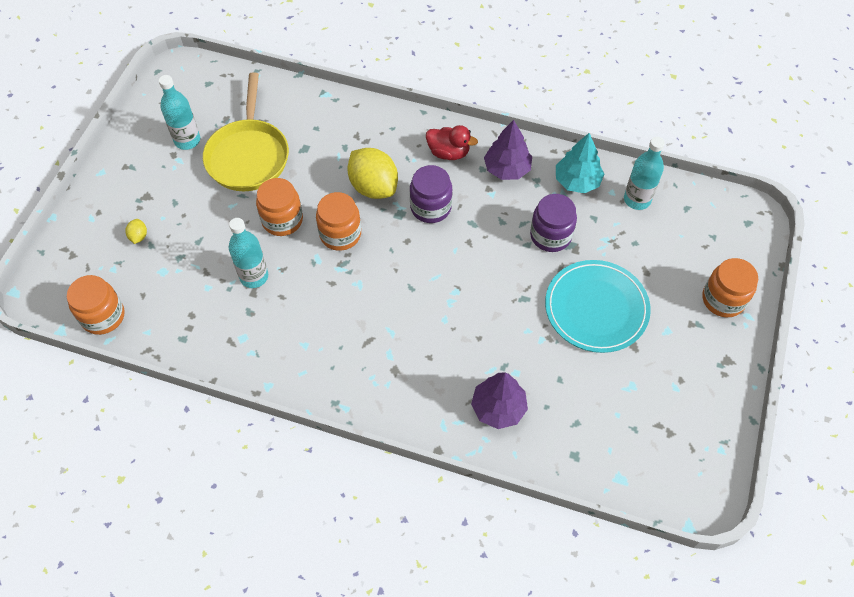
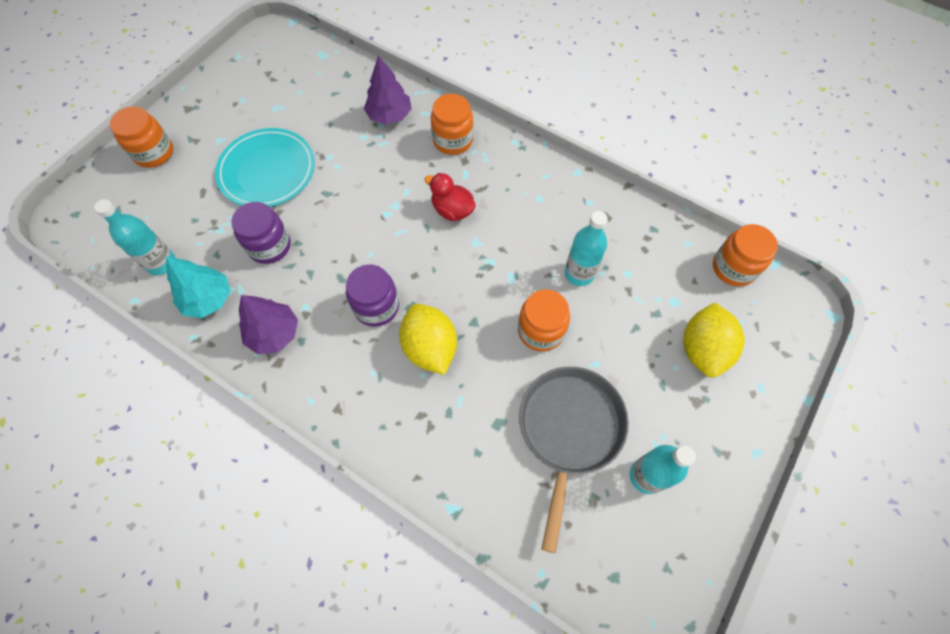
camera: 165 degrees left, 5 degrees up
yellow lemon [125,219,147,244] -> yellow lemon [683,302,745,378], size x2.36
yellow pan [203,72,289,191] -> grey pan [519,367,629,553]
orange jar [316,192,361,251] -> orange jar moved to [431,94,473,155]
red duck [426,125,478,160] -> red duck moved to [424,173,476,221]

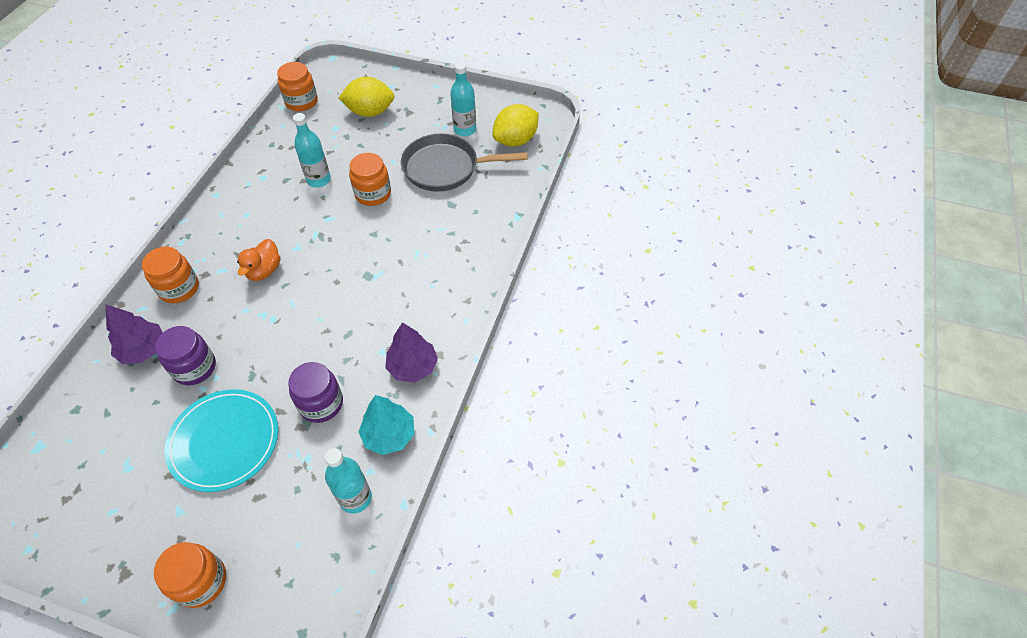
camera: 105 degrees left, 10 degrees down
purple jar [346,264,399,327] -> purple jar moved to [155,326,216,385]
yellow lemon [399,304,457,375] -> yellow lemon moved to [492,104,539,147]
red duck [424,173,476,221] -> orange duck [237,239,281,281]

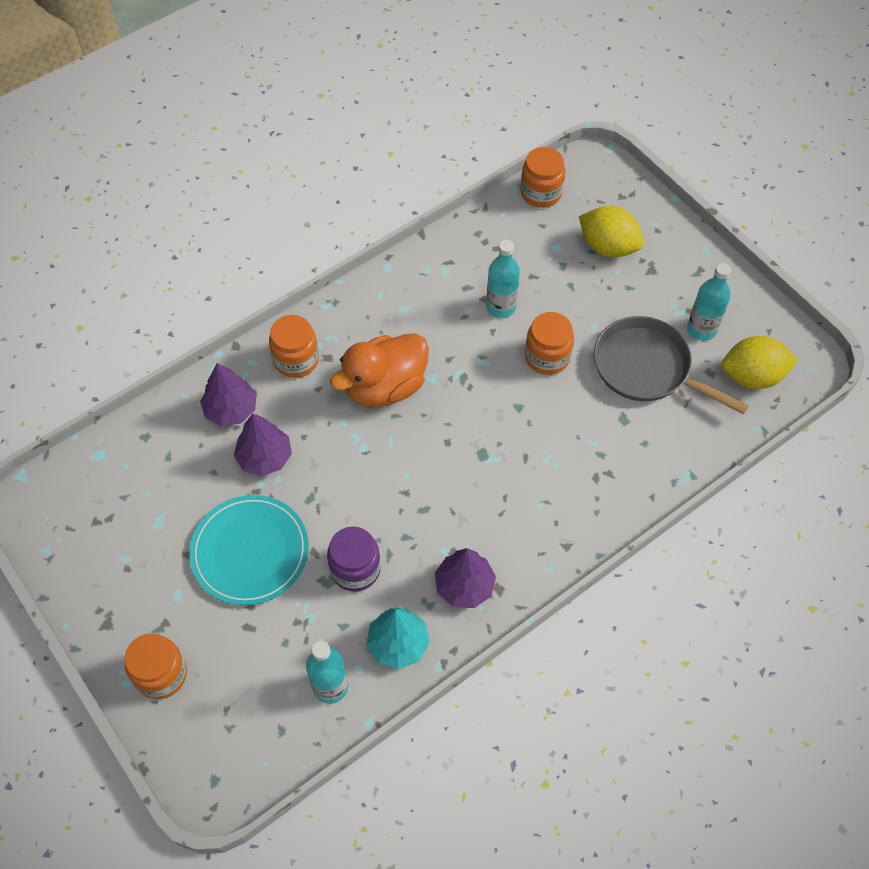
camera: 35 degrees right, 5 degrees up
purple jar [155,326,216,385] -> purple tree [234,413,292,476]
orange duck [237,239,281,281] -> orange duck [330,333,429,407], size x1.75

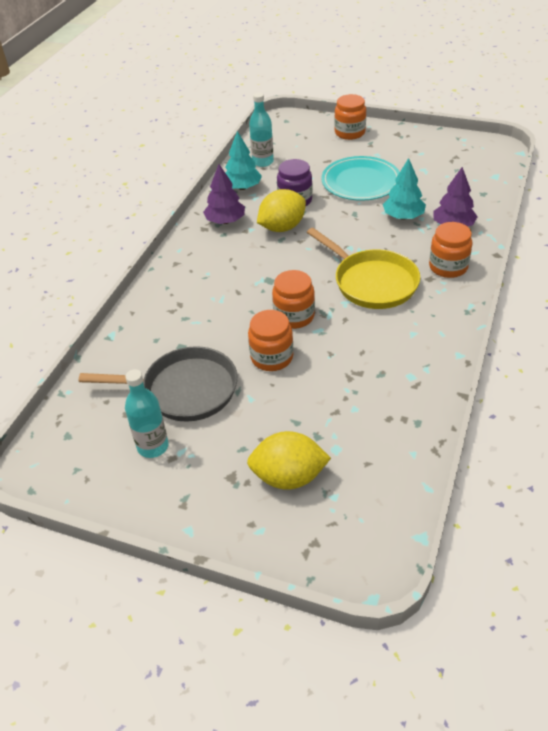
camera: 150 degrees right, 15 degrees down
purple tree [234,413,292,476] -> turquoise tree [383,158,426,220]
orange duck [330,333,429,407] -> yellow pan [307,228,420,309]
turquoise bottle [486,240,520,318] -> none
orange jar [521,147,565,208] -> orange jar moved to [272,270,315,329]
yellow lemon [722,336,798,389] -> yellow lemon moved to [257,189,306,232]

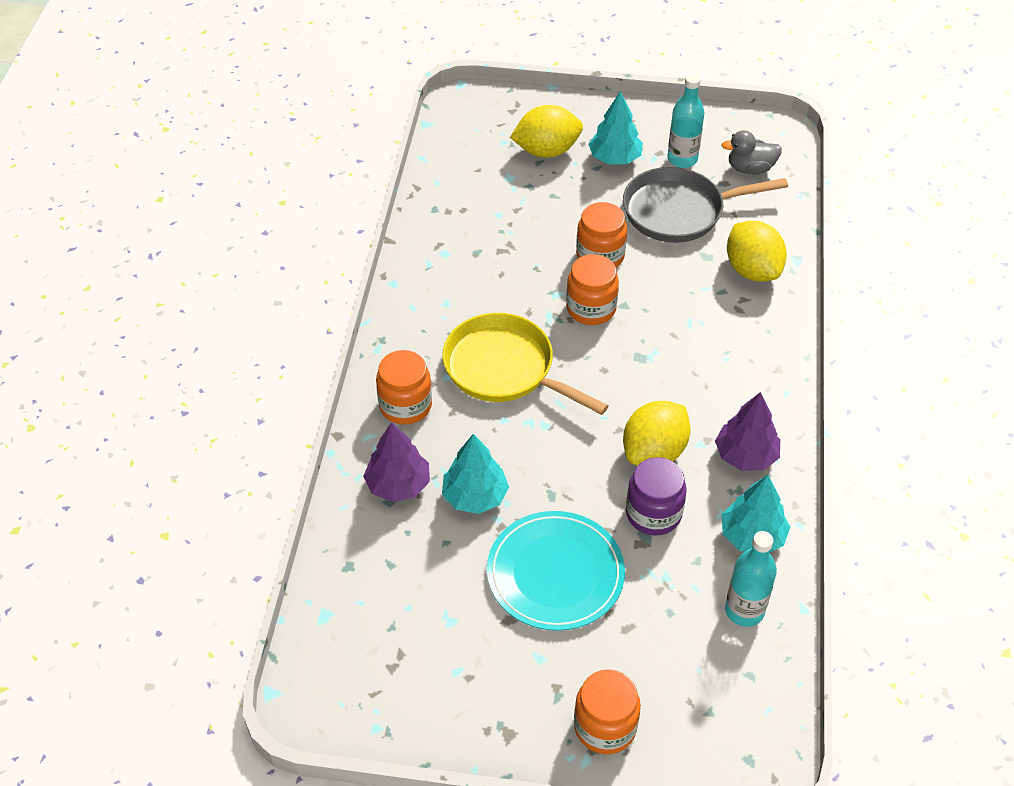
camera: 165 degrees right, 5 degrees up
none -> turquoise tree [588,91,643,165]
none -> grey duck [721,130,782,174]
none -> yellow lemon [727,221,787,282]

